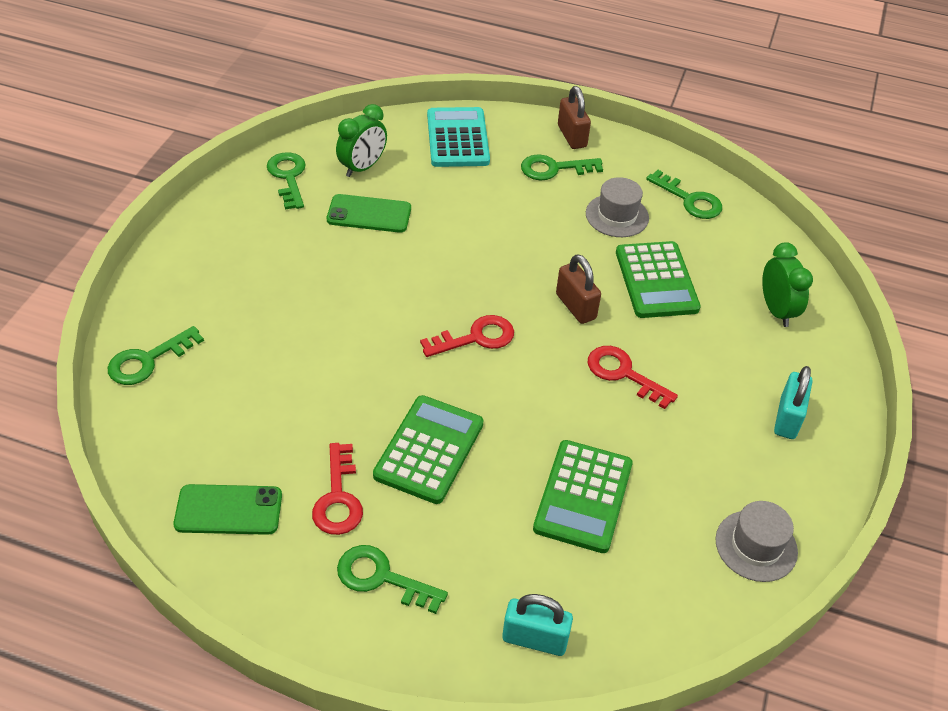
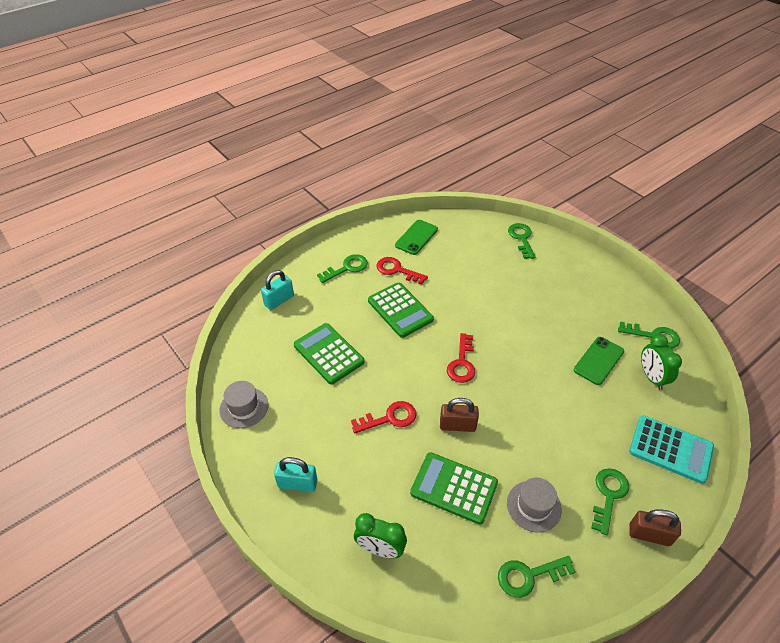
camera: 125 degrees right, 0 degrees up
turquoise padlock [774,366,813,439] -> turquoise padlock turned 45 degrees counterclockwise [274,457,317,492]

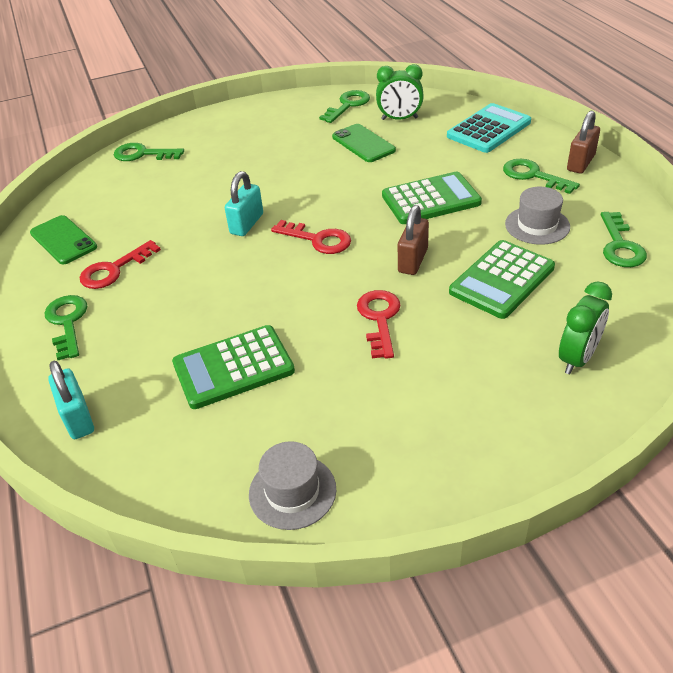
camera: 70 degrees left, 5 degrees down
turquoise padlock [274,457,317,492] -> turquoise padlock moved to [225,171,263,236]
green calculator [368,283,434,338] -> green calculator moved to [382,172,482,224]

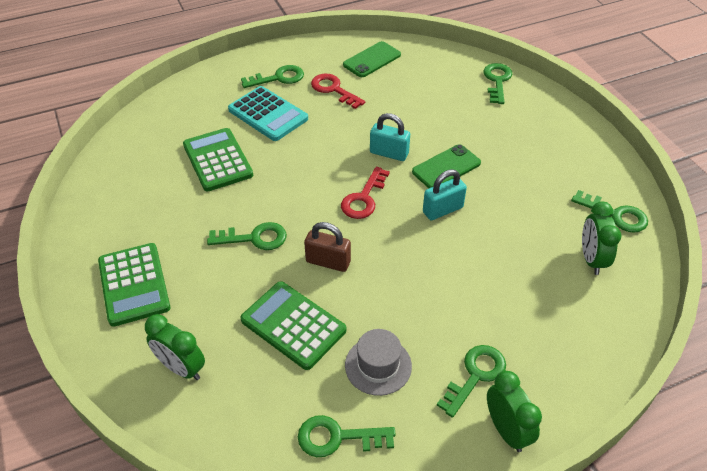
camera: 85 degrees right, 5 degrees up
turquoise padlock [48,361,94,439] -> turquoise padlock moved to [423,169,467,220]
grey hat [249,441,336,530] -> none
green phone [332,124,396,162] -> green phone moved to [412,144,481,188]
red key [357,290,401,359] -> green key [207,222,287,250]
green calculator [382,172,482,224] -> green calculator moved to [98,243,170,327]
turquoise calculator [447,103,531,153] -> turquoise calculator moved to [228,86,308,141]
brown padlock [567,111,600,174] -> green clock [487,371,542,452]

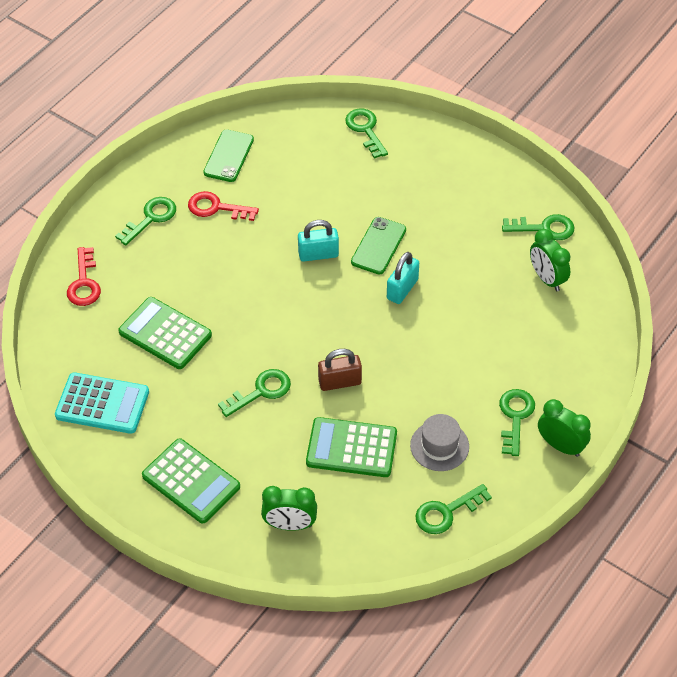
camera: 30 degrees left, 5 degrees up
turquoise calculator [228,86,308,141] -> turquoise calculator moved to [55,372,149,434]
red key [341,167,390,219] -> red key moved to [67,247,101,306]

